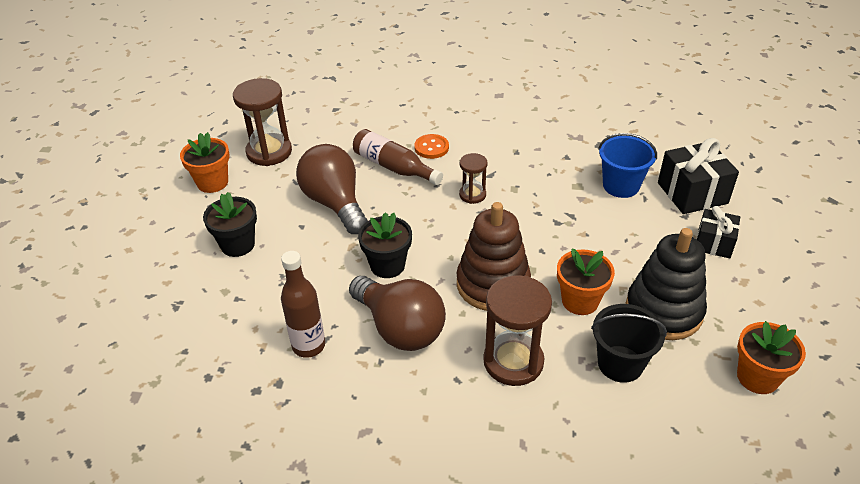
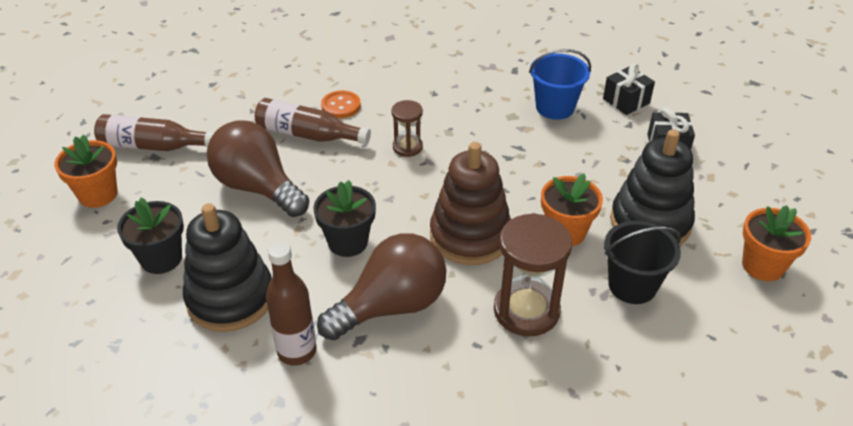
camera: 20 degrees left, 0 degrees up
brown hourglass [233,78,292,166] -> brown bottle [94,114,215,151]
brown light bulb [349,276,446,351] -> brown light bulb turned 60 degrees counterclockwise [317,233,446,340]
black gift [658,138,739,214] -> black gift [603,63,655,115], size x0.63
none -> black stacking toy [183,203,272,332]

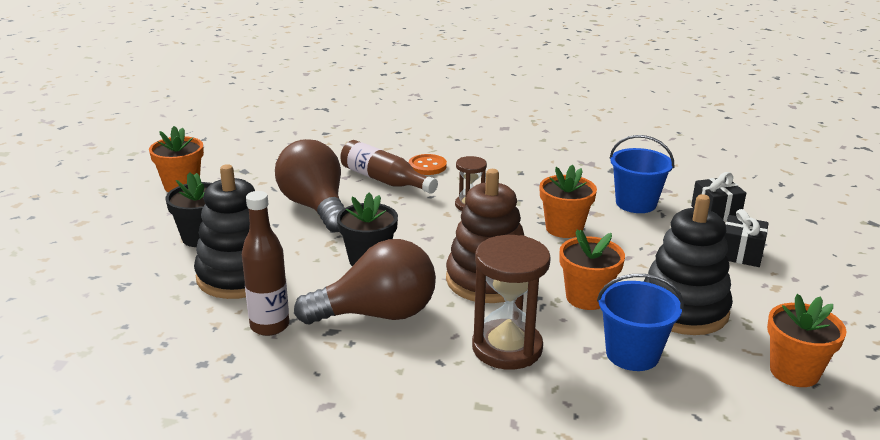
camera: 20 degrees right, 15 degrees down
brown bottle [94,114,215,151] -> none
black bucket [604,221,681,304] -> blue bucket [597,274,684,371]
none -> orange flower pot [540,164,597,238]

